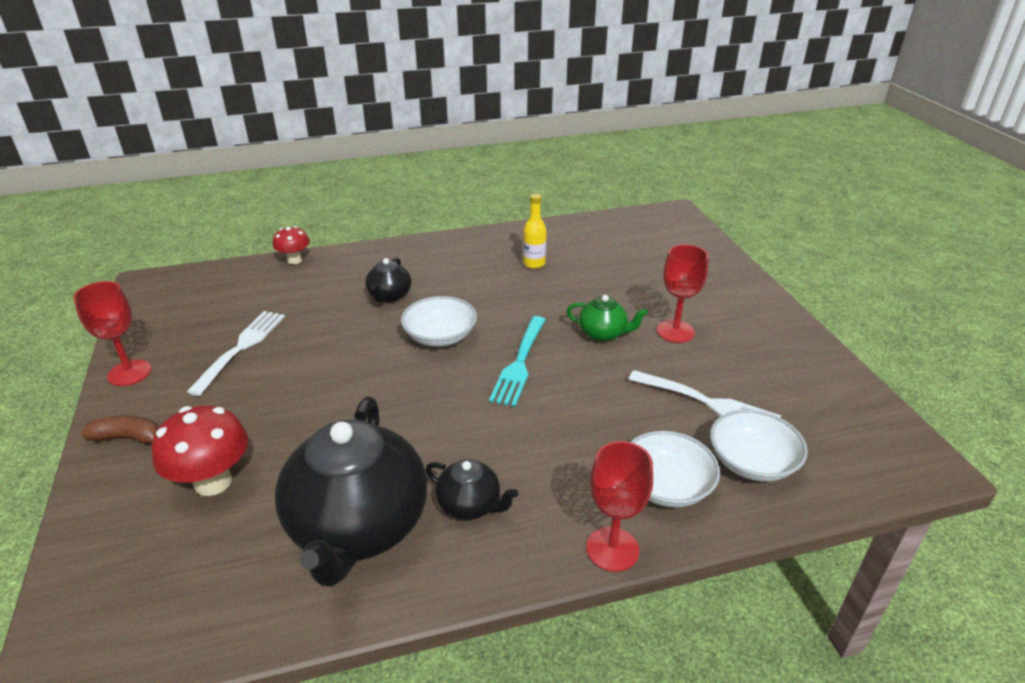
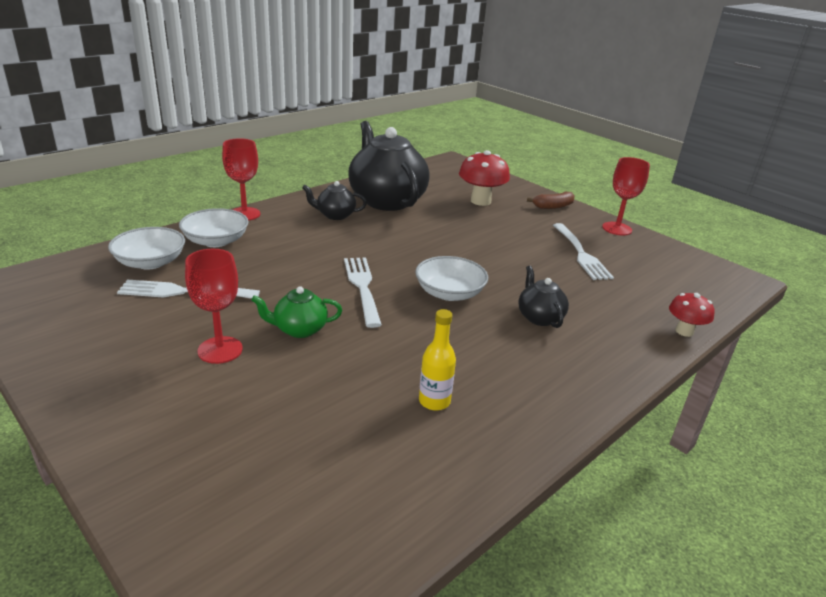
camera: 150 degrees right, 5 degrees down
turquoise fork [489,316,546,407] -> white fork [344,257,382,328]

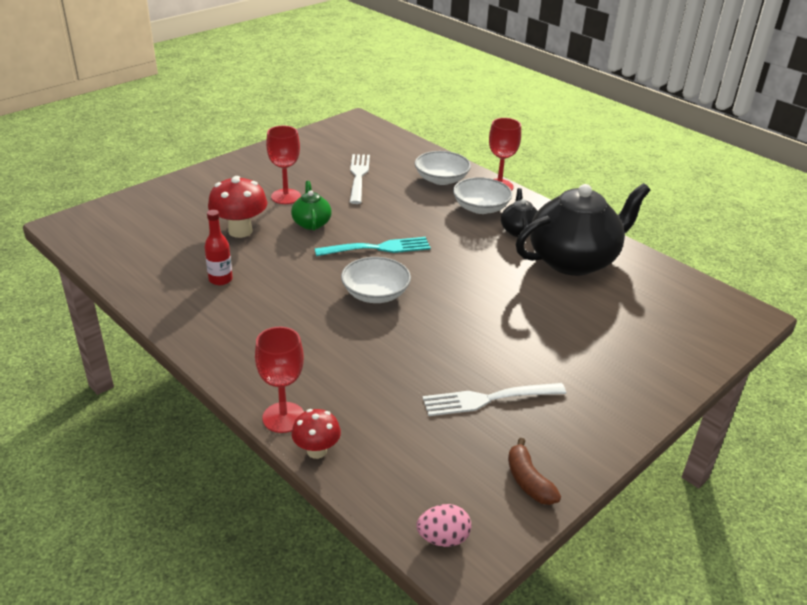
camera: 90 degrees right, 5 degrees up
white bowl [108,227,185,270] -> white bowl moved to [453,177,512,214]
white fork [344,257,382,328] -> turquoise fork [315,237,431,256]
yellow bottle [419,309,456,411] -> red bottle [204,210,233,285]
red mushroom [459,150,510,206] -> red mushroom moved to [208,176,268,238]
black teapot [518,266,569,328] -> none
brown banana [527,192,575,209] -> brown banana moved to [508,438,561,505]
red goblet [602,157,650,236] -> red goblet moved to [255,327,304,433]
none -> pink egg [417,504,471,547]

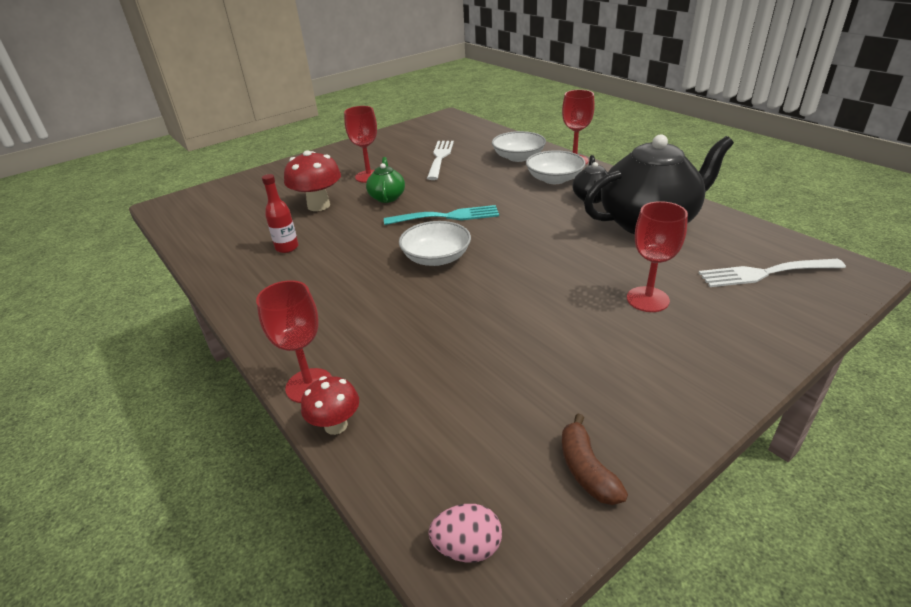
camera: 10 degrees right, 0 degrees up
white fork [423,383,566,416] -> white fork moved to [698,259,846,287]
none -> red goblet [627,201,688,312]

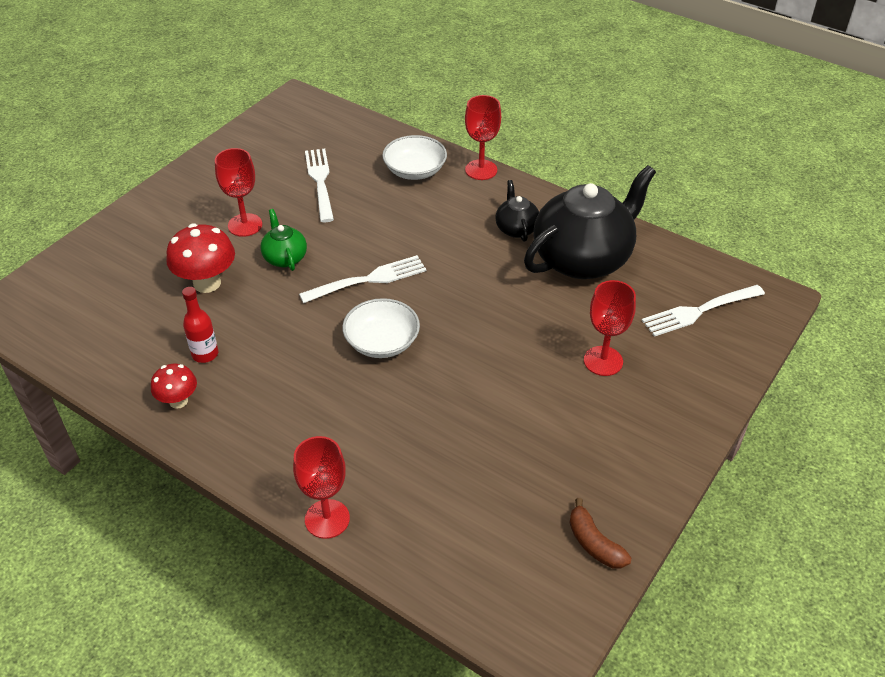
camera: 20 degrees left, 10 degrees up
red mushroom [301,376,359,435] -> red mushroom moved to [151,364,197,409]
turquoise fork [384,205,499,225] -> white fork [299,255,427,303]
pink egg [428,504,502,563] -> none
white bowl [526,150,586,184] -> none

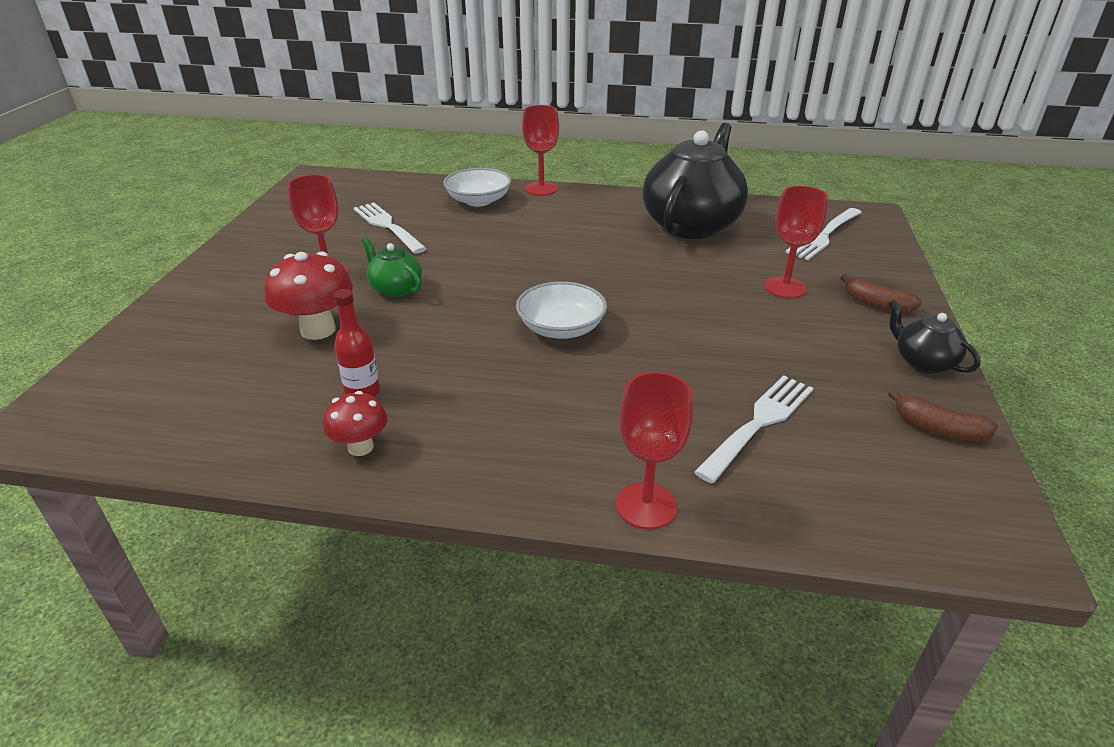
camera: 25 degrees left, 10 degrees down
white fork [299,255,427,303] -> white fork moved to [694,375,813,483]
black teapot [495,180,539,242] -> black teapot moved to [888,300,981,374]
none -> brown banana [841,274,922,313]

